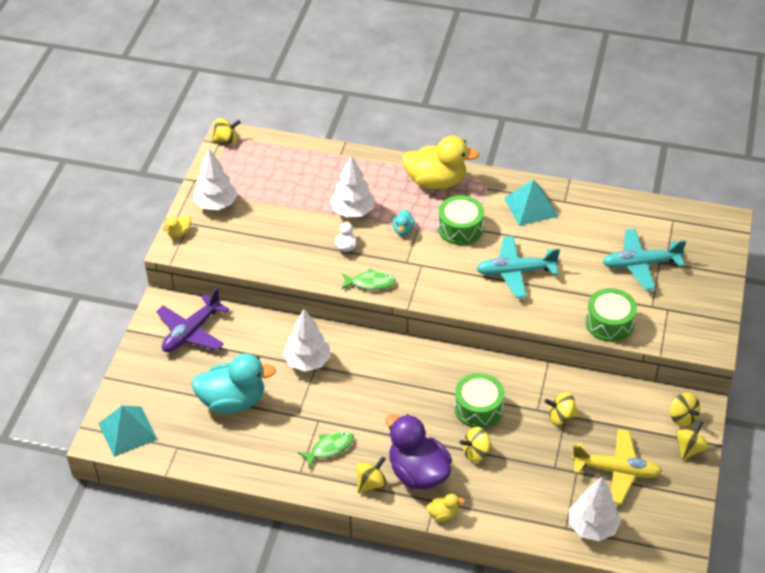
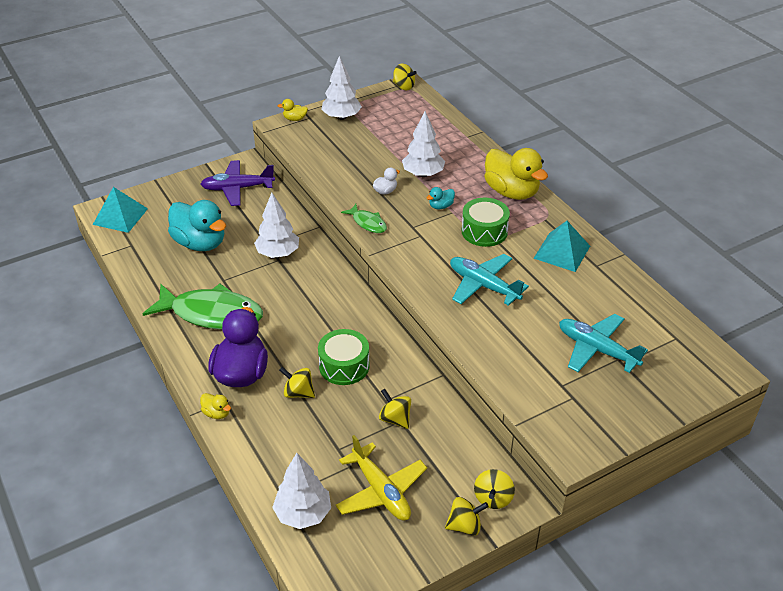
camera: 45 degrees right, 5 degrees down
green fish [298,431,354,468] -> green fish [143,284,263,330], size x2.11
yellow spinning top [356,456,387,493] -> none
green drum [586,288,637,342] -> none

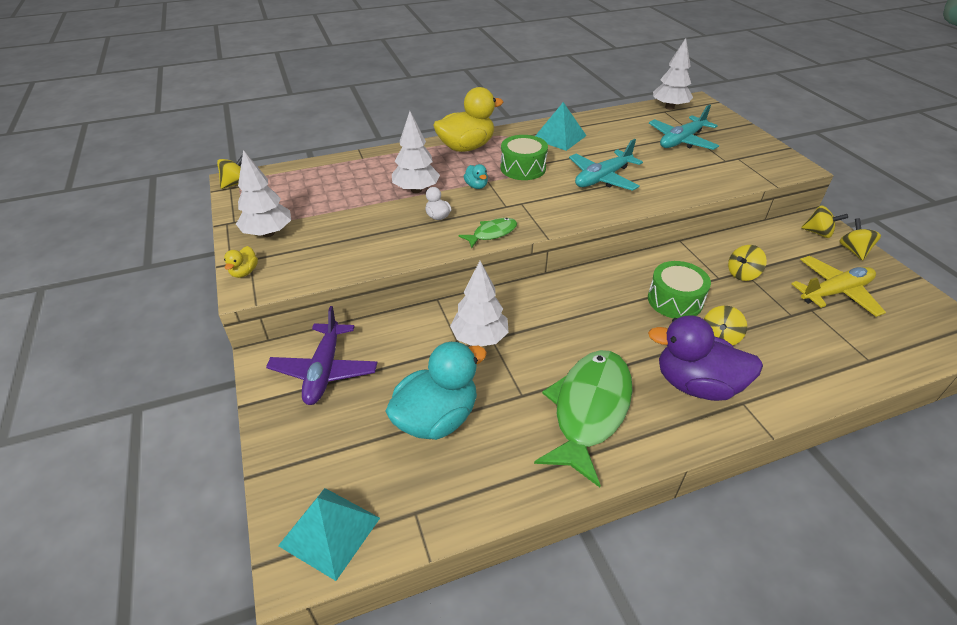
camera: 80 degrees left, 0 degrees up
yellow duck [200,393,231,419] -> none
white tree [272,453,331,529] -> white tree moved to [653,38,693,110]

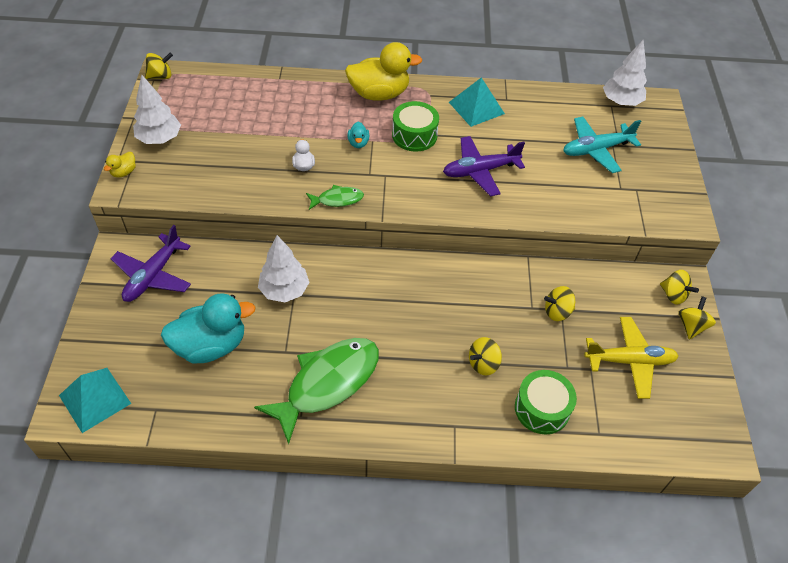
camera: 20 degrees right, 10 degrees up
white tree [392,111,440,193] -> none
turquoise plane [569,139,643,191] -> purple plane [443,136,525,196]
green drum [648,261,711,318] -> green drum moved to [515,370,577,434]
purple duck [648,315,763,401] -> none

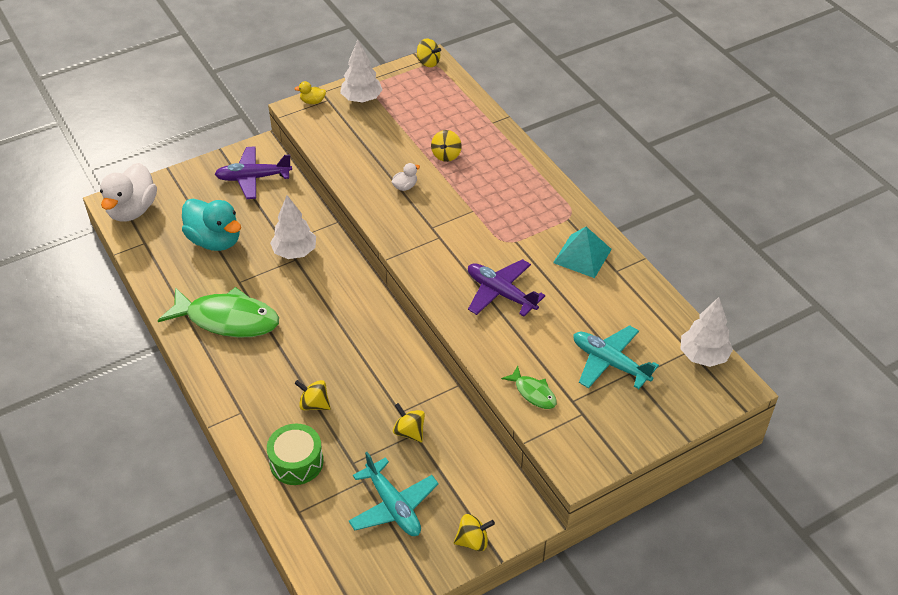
camera: 60 degrees right, 5 degrees down
turquoise pyramid [59,368,131,433] -> white duck [100,163,157,222]
green fish [306,185,364,210] -> green fish moved to [501,366,557,409]
yellow duck [345,42,423,101] -> none
turquoise duck [347,122,369,148] -> none
green drum [392,101,439,151] -> none
yellow plane [584,317,679,399] -> turquoise plane [348,452,439,536]
yellow spinning top [660,270,699,305] -> yellow spinning top moved to [431,130,462,162]

